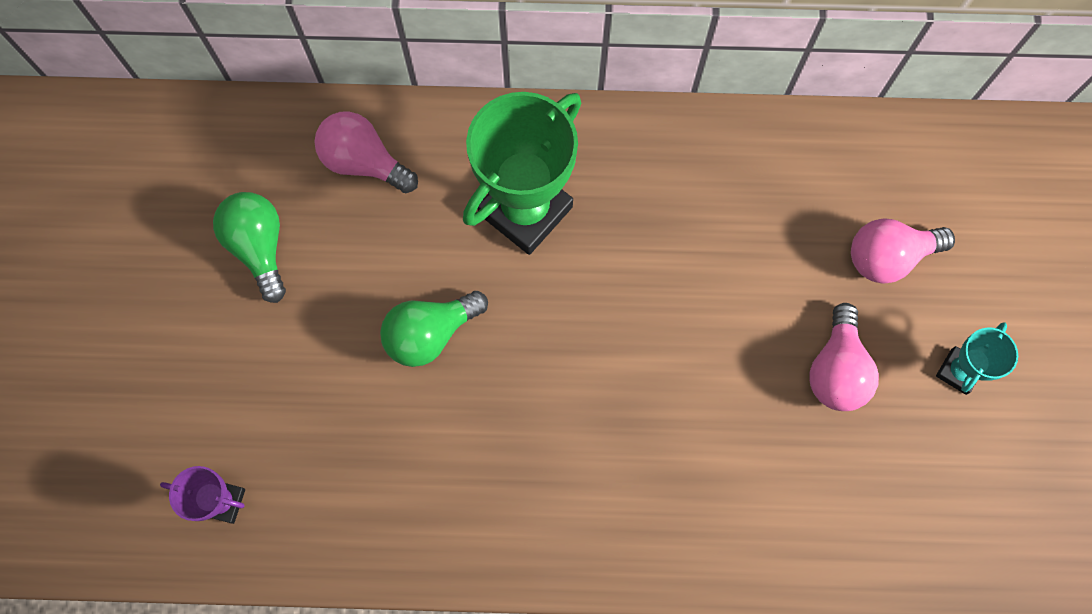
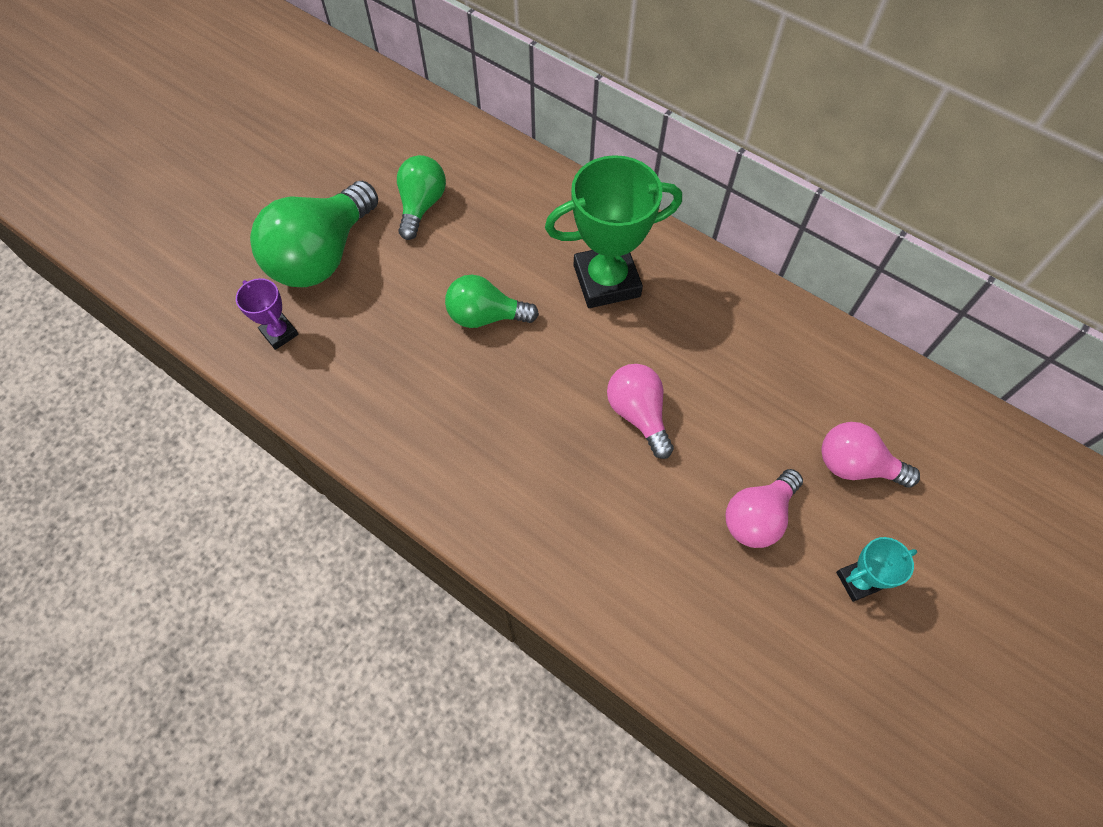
camera: 35 degrees right, 10 degrees down
pink light bulb [314,111,418,193] -> pink light bulb moved to [607,364,674,459]
none -> green light bulb [250,181,378,287]

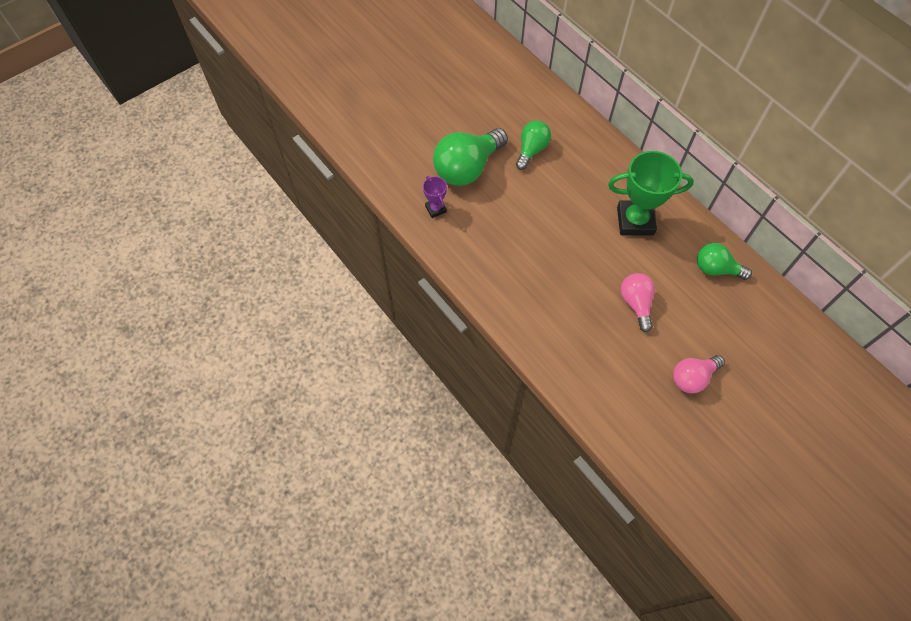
camera: 15 degrees right, 0 degrees up
green light bulb [445,275,539,328] -> green light bulb moved to [697,243,752,280]
pink light bulb [821,422,920,488] -> none
turquoise trophy [836,537,917,602] -> none

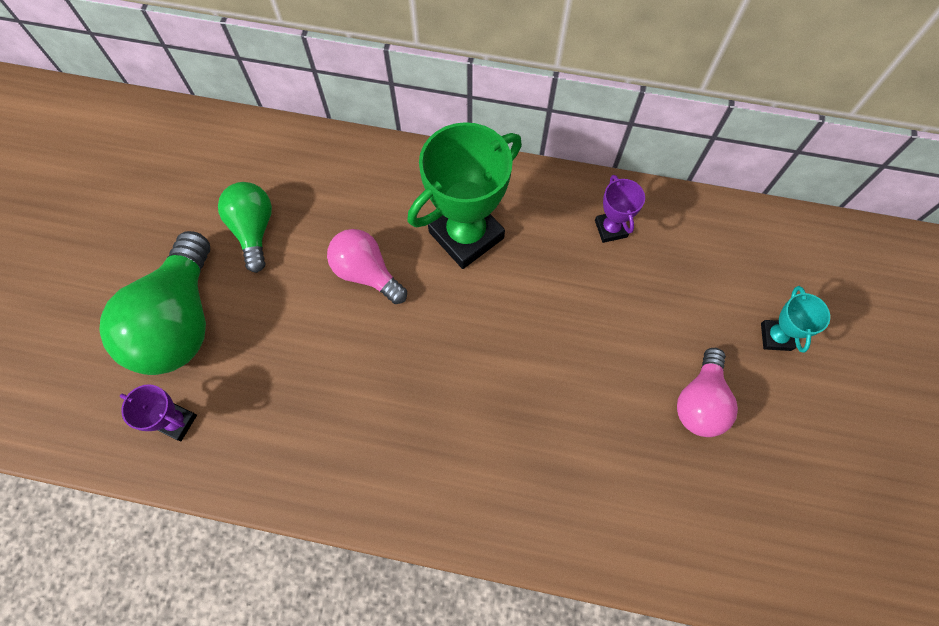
camera: 40 degrees left, 5 degrees up
pink light bulb [621,273,655,332] -> pink light bulb moved to [327,229,407,304]
green light bulb [697,243,752,280] -> purple trophy [595,175,645,243]
none -> turquoise trophy [761,286,830,353]

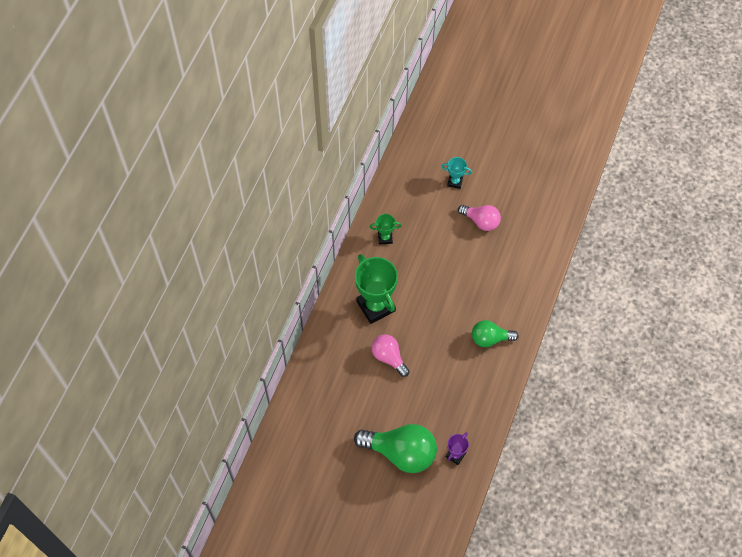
camera: 80 degrees left, 5 degrees down
green light bulb [218,182,272,273] -> green light bulb moved to [472,320,519,347]
pink light bulb [327,229,407,304] -> pink light bulb turned 90 degrees clockwise [371,335,409,377]
purple trophy [595,175,645,243] -> green trophy [370,214,402,244]

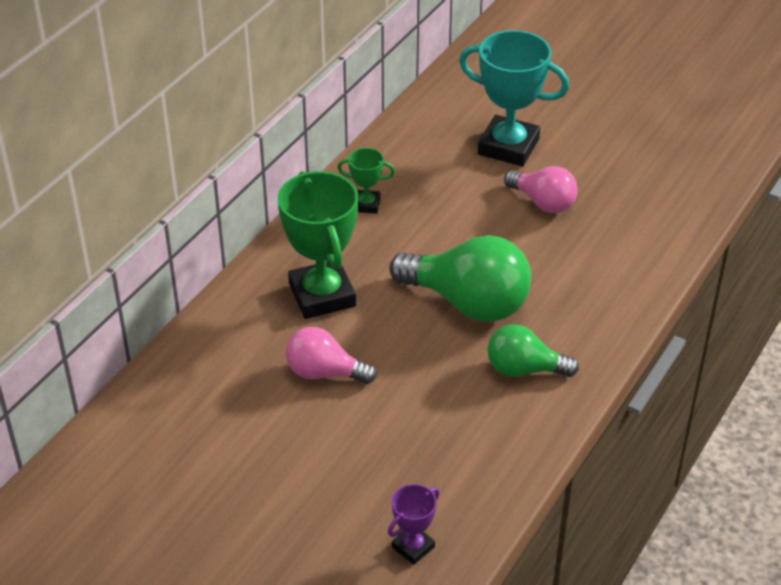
camera: 10 degrees right, 20 degrees down
green light bulb [354,424,437,473] -> green light bulb moved to [389,235,531,322]
pink light bulb [371,335,409,377] -> pink light bulb turned 45 degrees counterclockwise [286,327,377,384]
turquoise trophy [441,157,472,189] -> turquoise trophy [459,30,569,166], size x2.05

